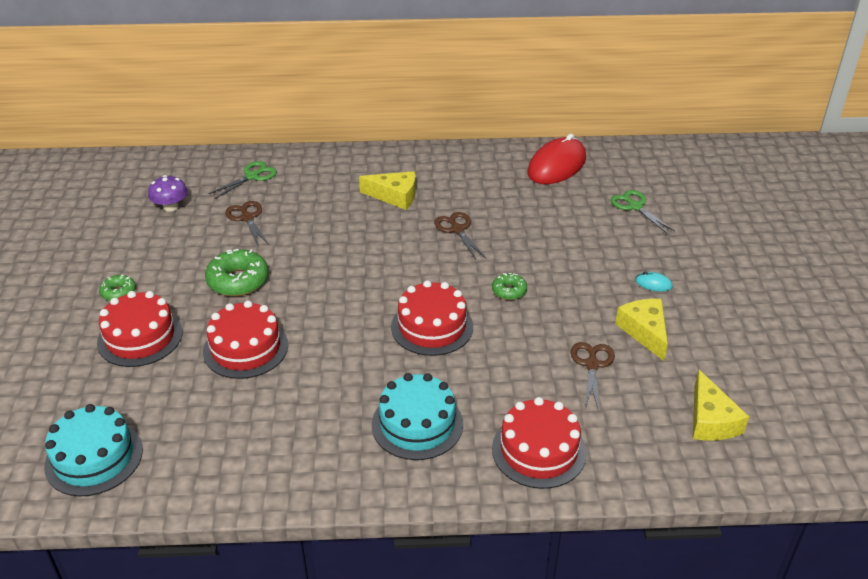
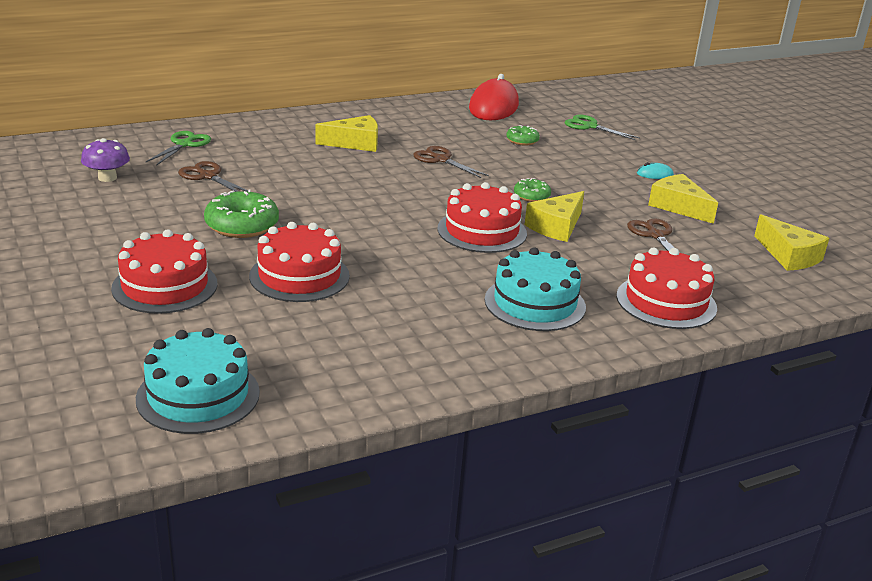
camera: 25 degrees left, 10 degrees down
green donut [99,275,136,301] -> green donut moved to [506,125,540,146]
none -> yellow cheese [525,191,584,242]

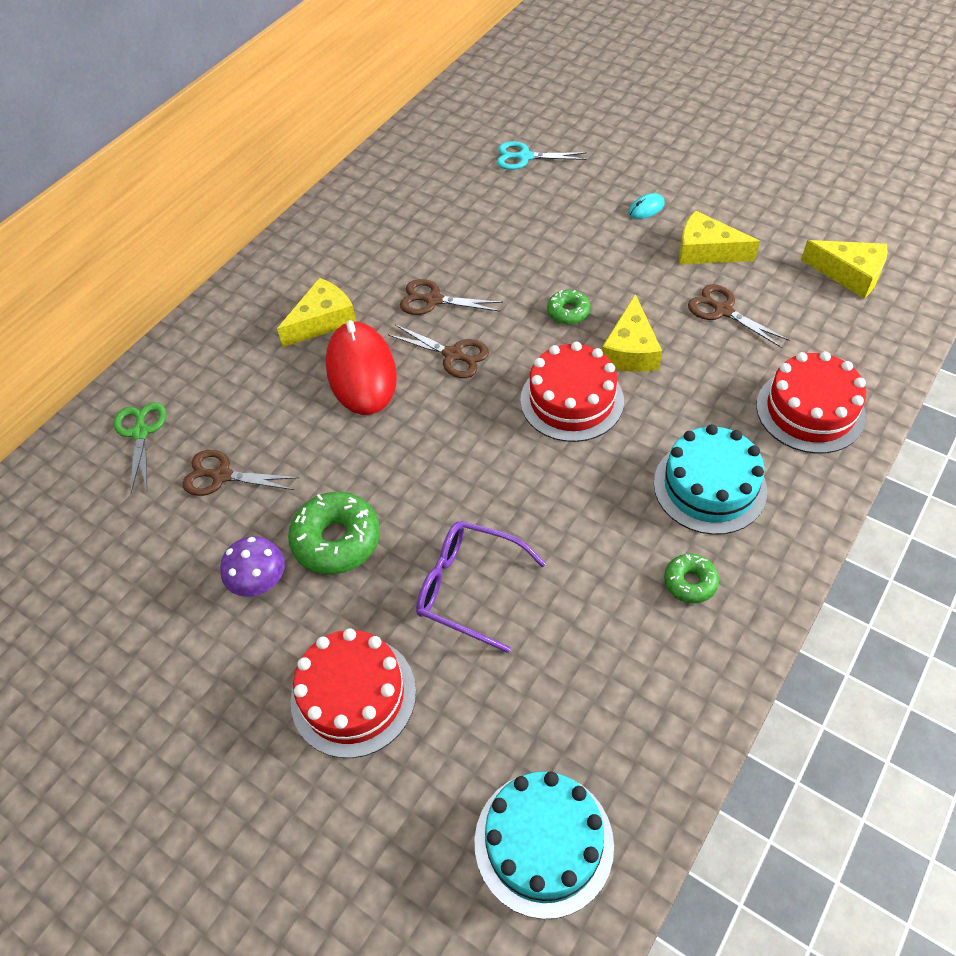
camera: 25 degrees left, 25 degrees up
purple mushroom [81,138,130,182] -> purple mushroom moved to [220,536,285,597]
red cake [249,222,350,302] -> purple glasses [416,521,546,653]
red mouse [469,74,519,121] -> red mouse moved to [326,320,397,415]
green donut [506,125,540,146] -> green donut moved to [664,554,719,603]
green scissors [564,115,640,140] -> turquoise scissors [497,141,587,170]
none -> brown scissors [388,325,489,378]

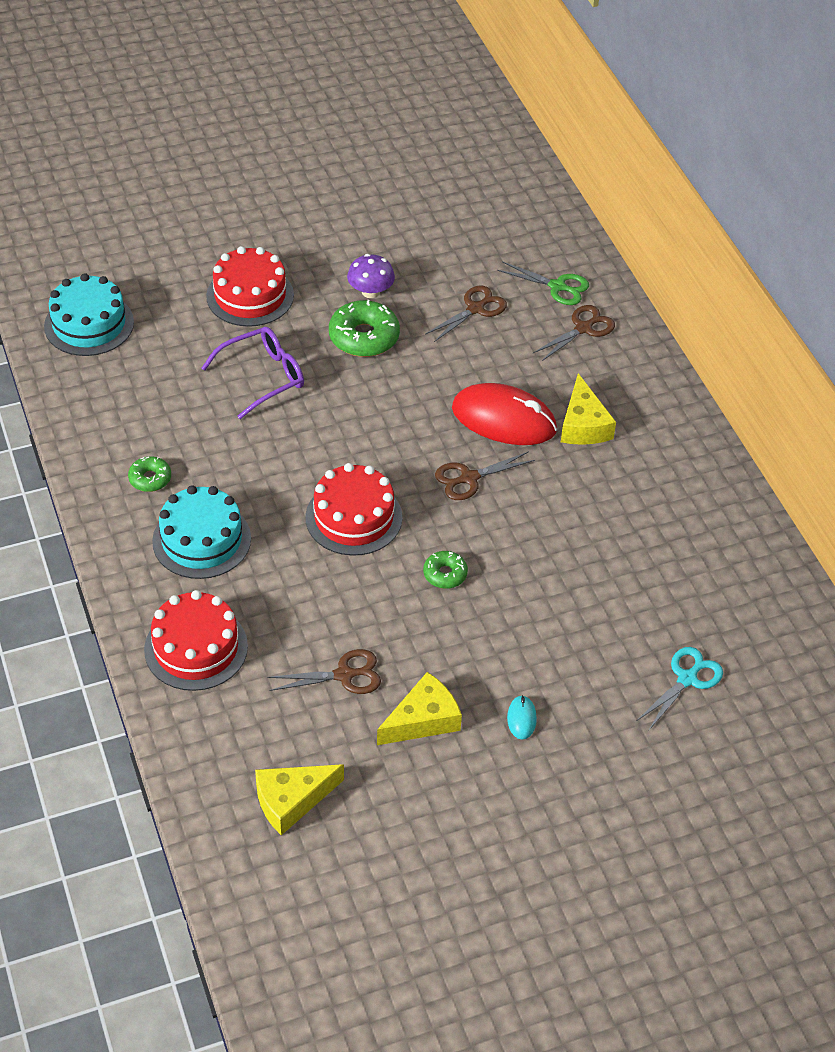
camera: 120 degrees right, 5 degrees down
brown scissors [400,279,503,315] -> brown scissors moved to [533,305,615,361]
yellow cheese [602,294,662,372] -> none

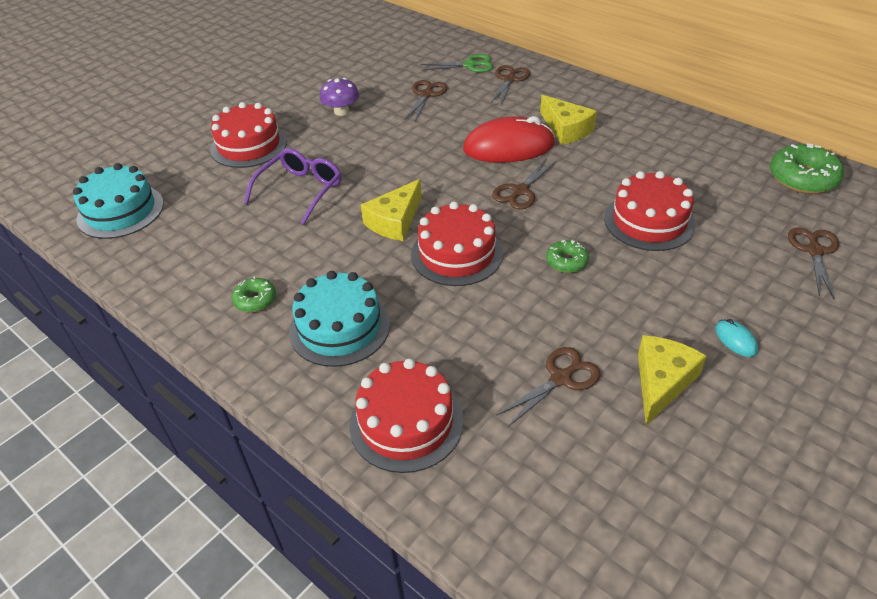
camera: 25 degrees left, 5 degrees down
yellow cheese [255,764,344,835] -> yellow cheese moved to [361,179,422,241]
green donut [329,300,400,357] -> green donut moved to [770,143,844,194]
turquoise scissors [637,647,723,730] -> brown scissors [788,227,839,300]
none -> red cake [604,171,696,251]

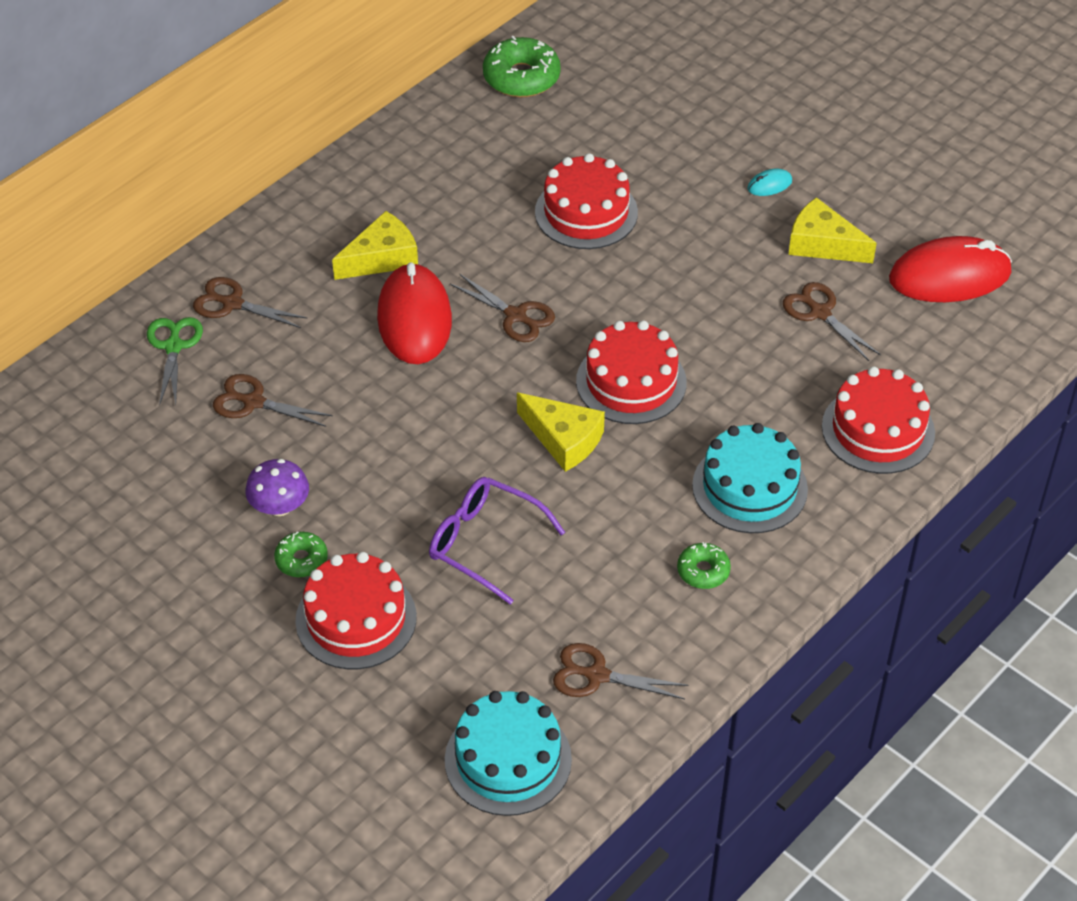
camera: 90 degrees left, 5 degrees up
green donut [546,240,589,273] -> green donut moved to [274,531,328,577]
brown scissors [788,227,839,300] -> brown scissors moved to [553,643,688,699]
none -> red mouse [889,236,1012,302]

